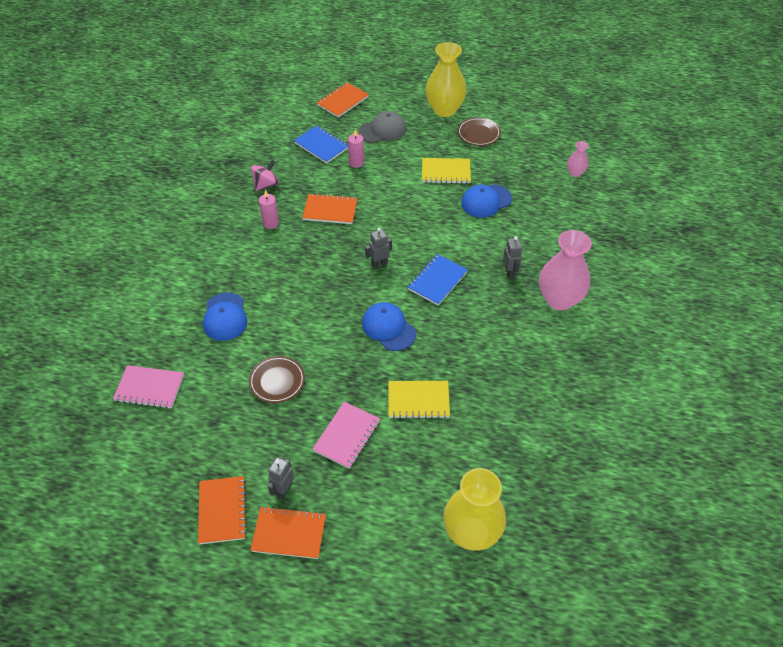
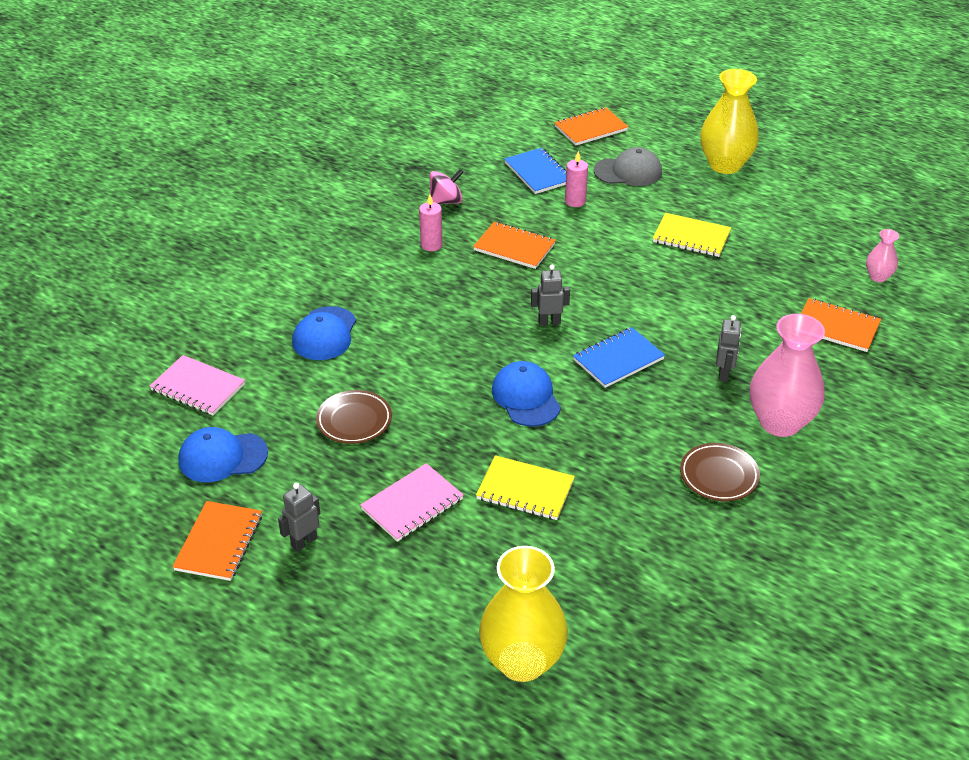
camera: 20 degrees right, 10 degrees down
orange notebook [251,506,326,559] -> orange notebook moved to [801,298,881,352]
brown plate [457,117,501,146] -> brown plate moved to [680,443,760,501]
blue cap [461,184,512,218] -> blue cap moved to [178,427,268,482]

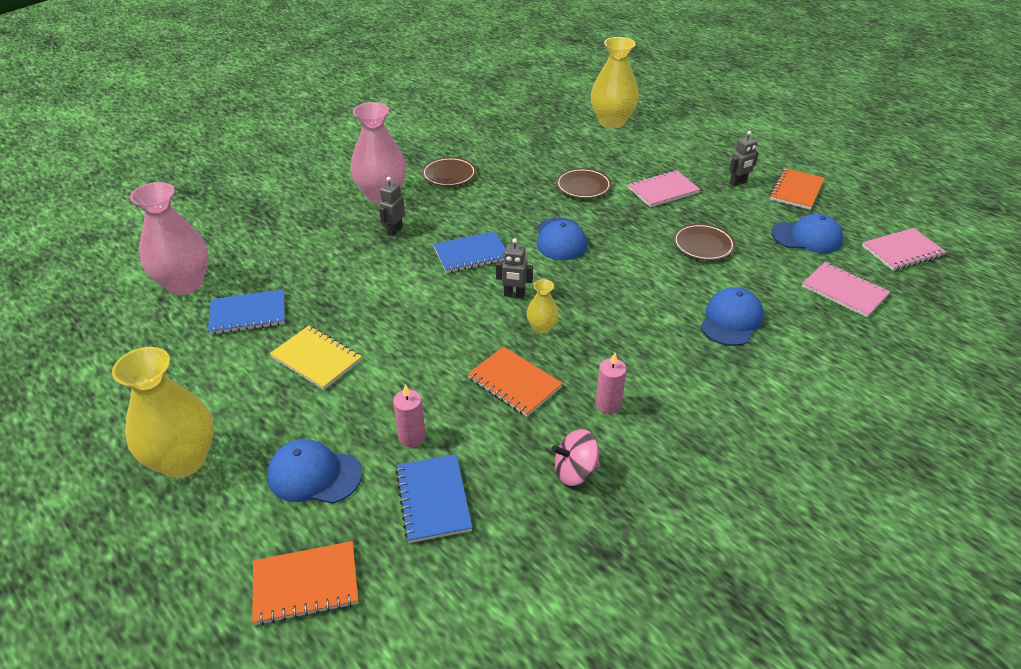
camera: 165 degrees left, 0 degrees up
yellow notebook [476,455,575,520] -> brown plate [556,168,612,199]
grey cap [594,147,662,186] -> blue cap [267,439,362,504]
orange notebook [801,298,881,352] -> none
pink vase [866,229,899,282] -> pink vase [130,182,209,295], size x2.09
none -> blue notebook [208,290,285,335]
none -> yellow vase [527,279,559,334]
none -> pink notebook [862,228,946,271]

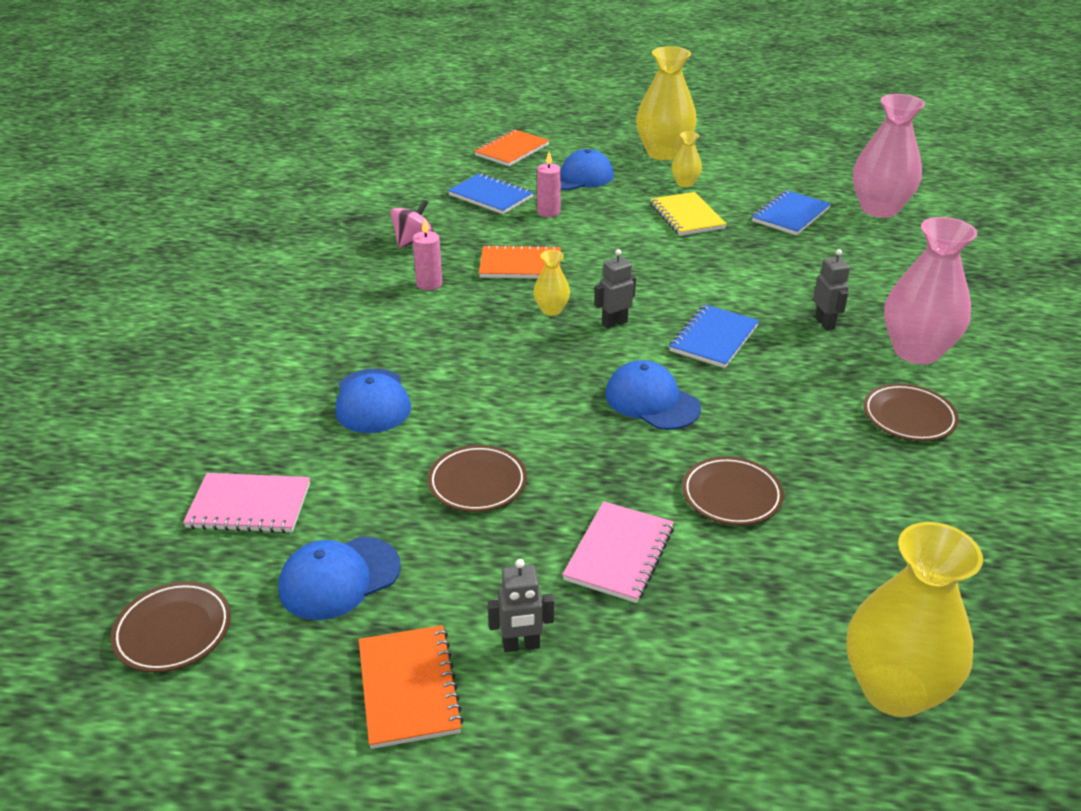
camera: 140 degrees right, 5 degrees down
yellow notebook [270,326,362,390] -> yellow notebook turned 75 degrees clockwise [650,192,727,236]
grey robot [729,131,759,187] -> grey robot turned 120 degrees counterclockwise [488,559,554,652]
pink notebook [862,228,946,271] -> brown plate [110,581,231,672]
none -> yellow vase [672,131,702,187]

